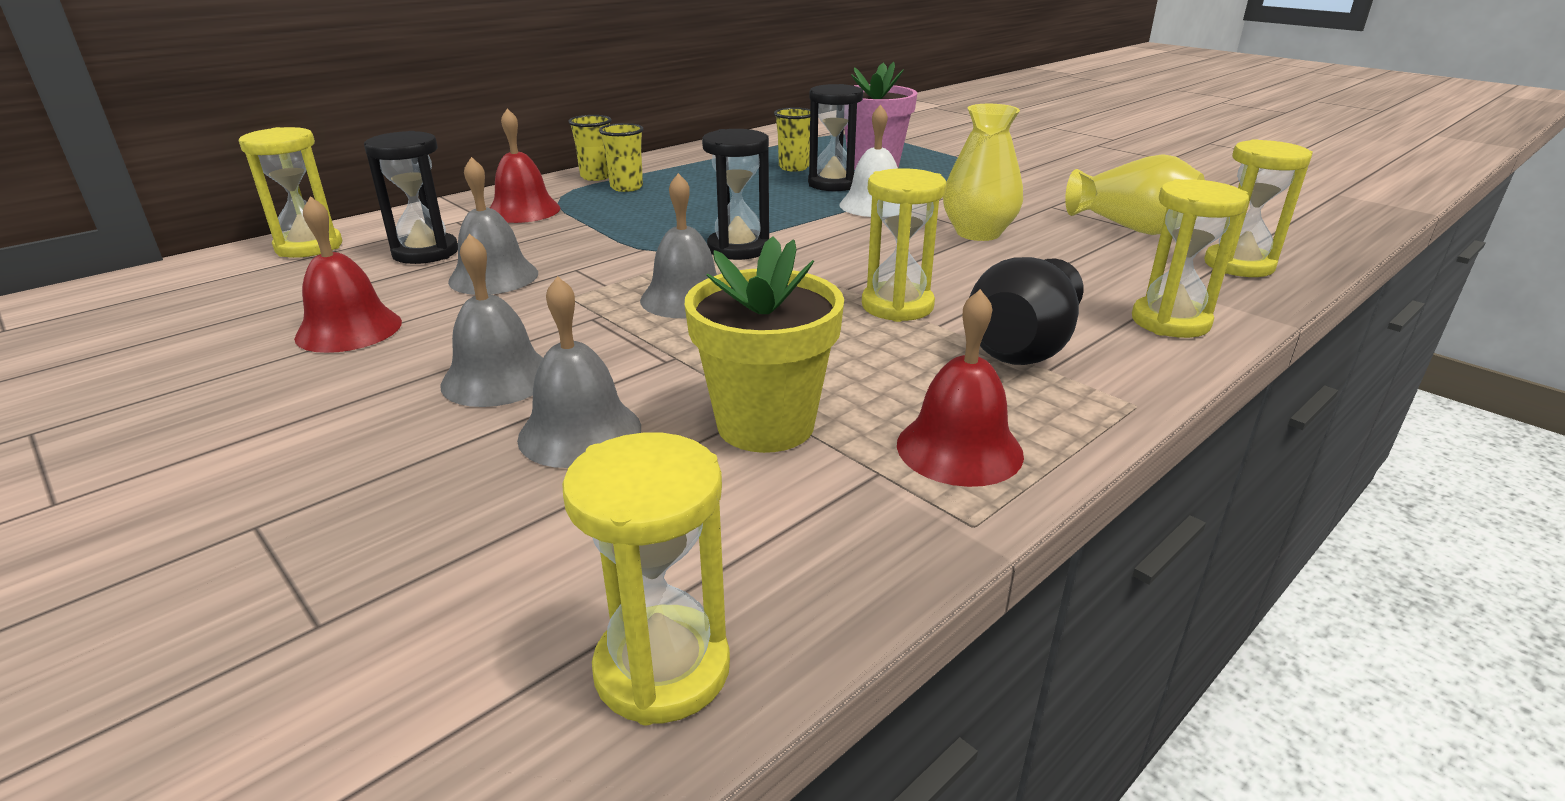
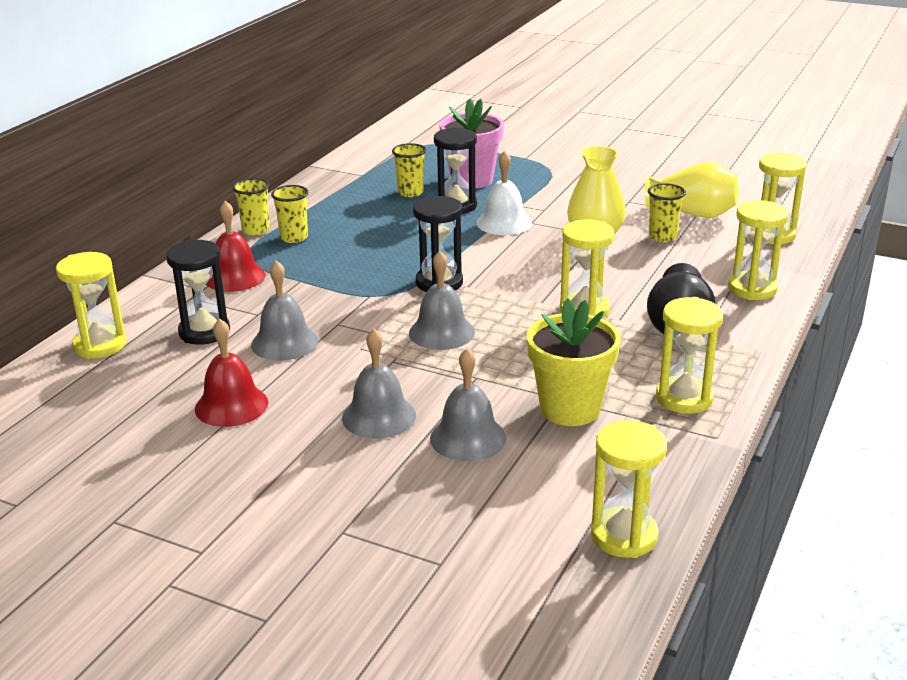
camera: 20 degrees left, 0 degrees up
red bell [897,289,1024,487] -> yellow hourglass [656,297,723,414]
none -> yellow cup [648,183,686,242]

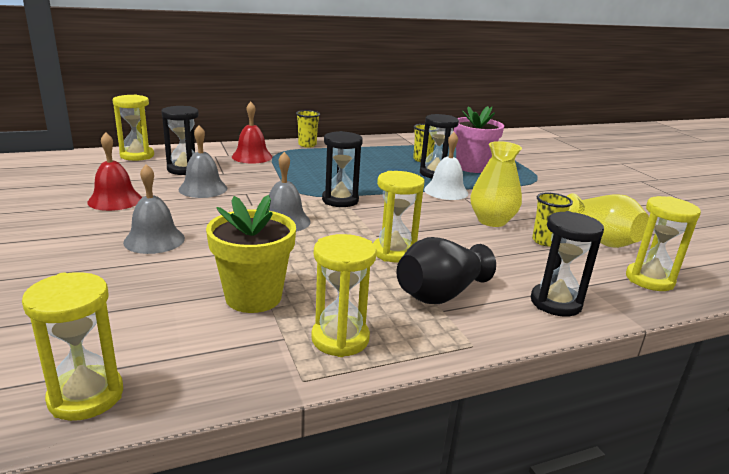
camera: 40 degrees right, 5 degrees down
yellow cup [271,185,308,243] -> none
grey bell [430,348,506,461] -> none
yellow hourglass [728,200,789,300] -> black hourglass [531,211,604,317]

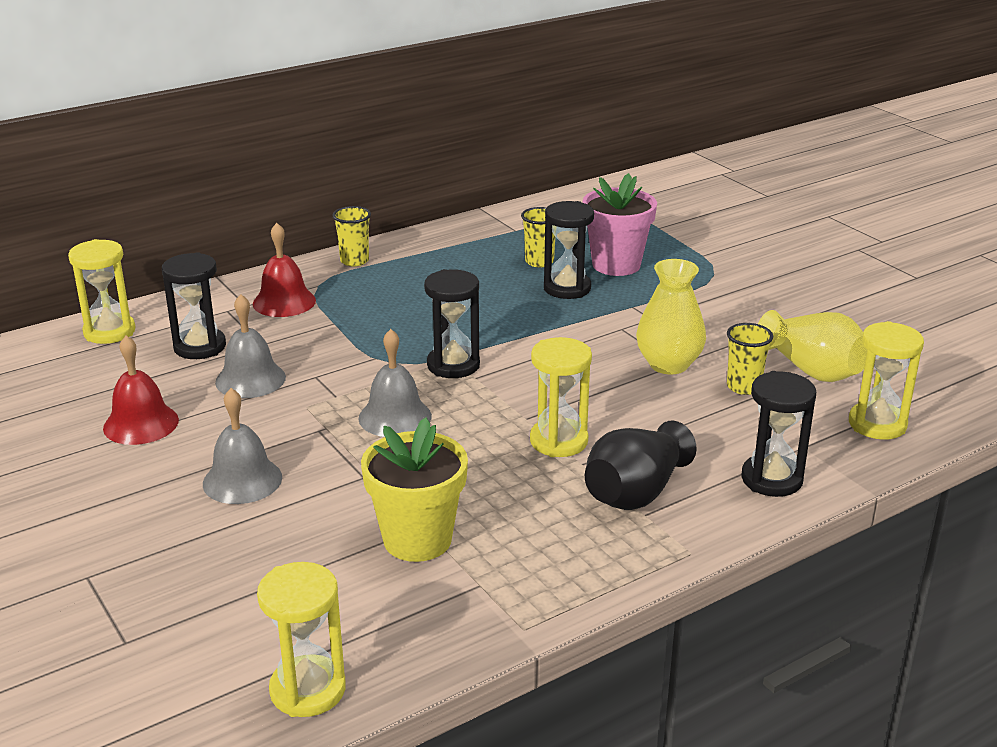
camera: 10 degrees left, 5 degrees up
yellow hourglass [311,234,377,357] -> none
white bell [424,132,468,200] -> none

